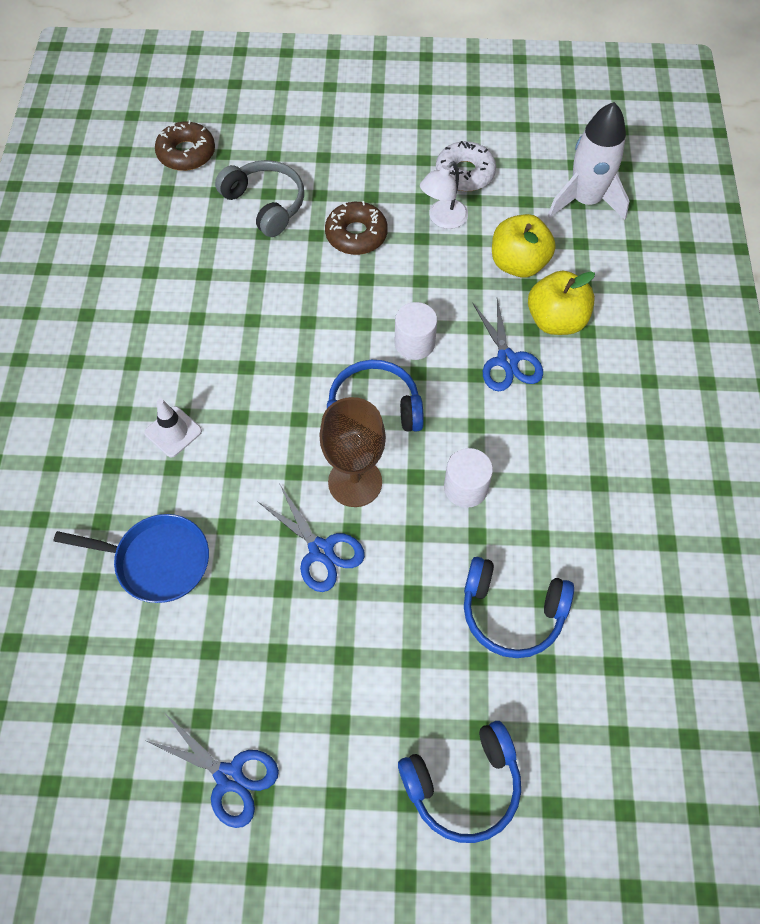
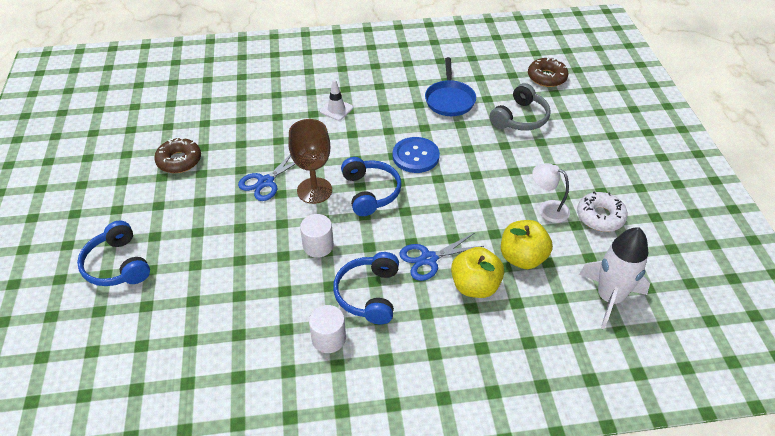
camera: 80 degrees right, 15 degrees down
blue pan [54,514,209,603] -> blue pan moved to [425,57,476,116]
blue scissors [144,714,279,828] -> none
brown donut [325,201,388,255] -> brown donut moved to [154,138,201,173]
white cylinder [395,302,437,360] -> white cylinder moved to [309,305,346,353]
blue headphones [464,557,574,658] -> blue headphones moved to [333,252,399,324]
none -> blue button [393,137,440,173]

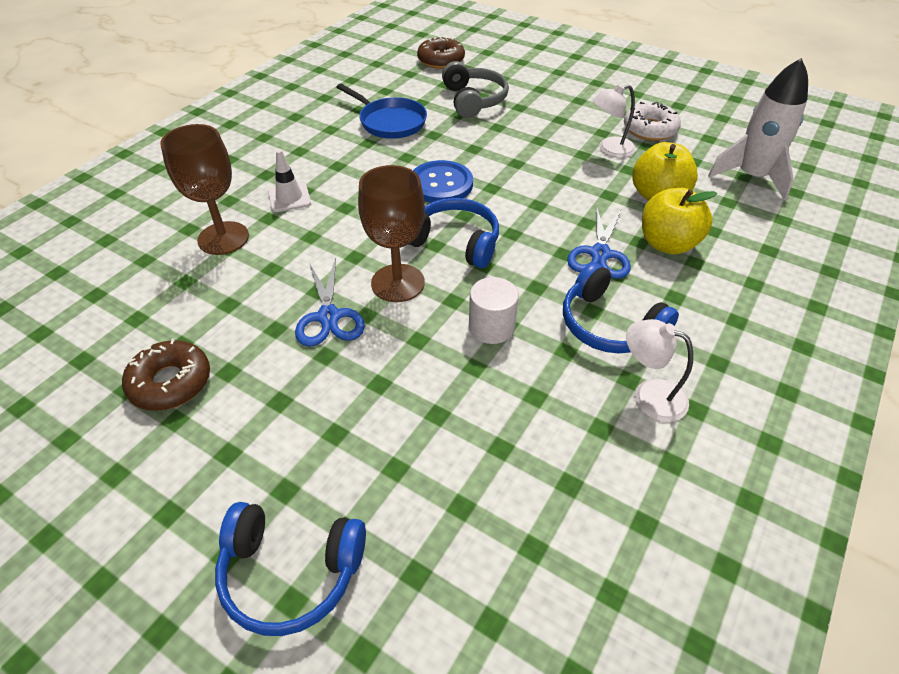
camera: 50 degrees left, 0 degrees up
white cylinder [309,305,346,353] -> white lamp [626,319,693,422]
none -> brown goblet [160,124,249,255]

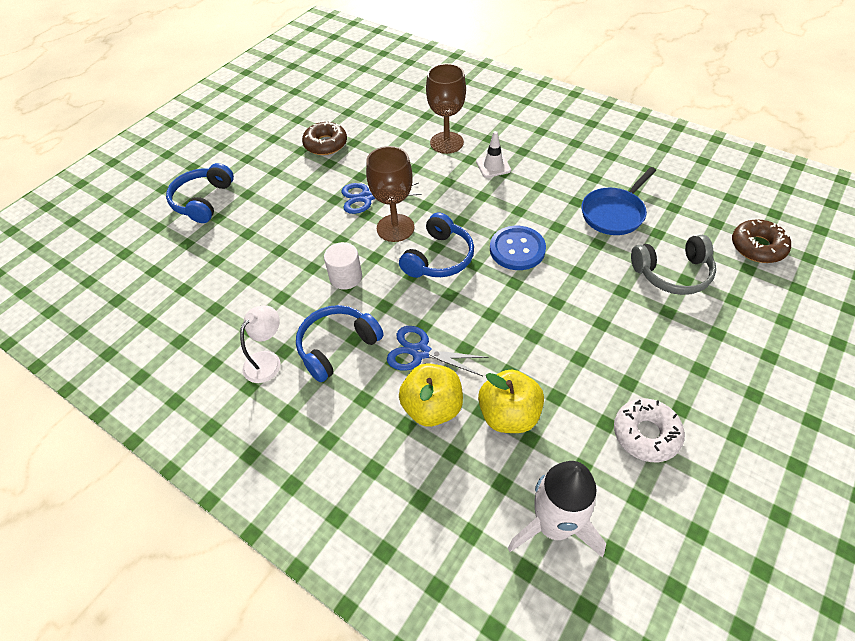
camera: 95 degrees right, 5 degrees up
white lamp [593,84,636,158] -> none

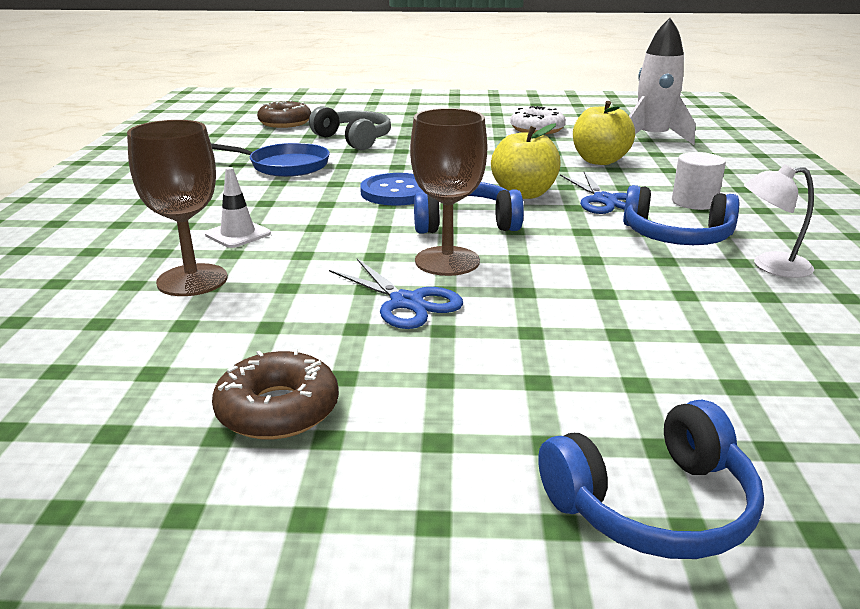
camera: 125 degrees left, 25 degrees down
white cylinder [324,242,362,290] -> white cylinder moved to [672,152,726,210]
yellow apple [399,363,463,427] -> yellow apple moved to [491,123,561,199]

